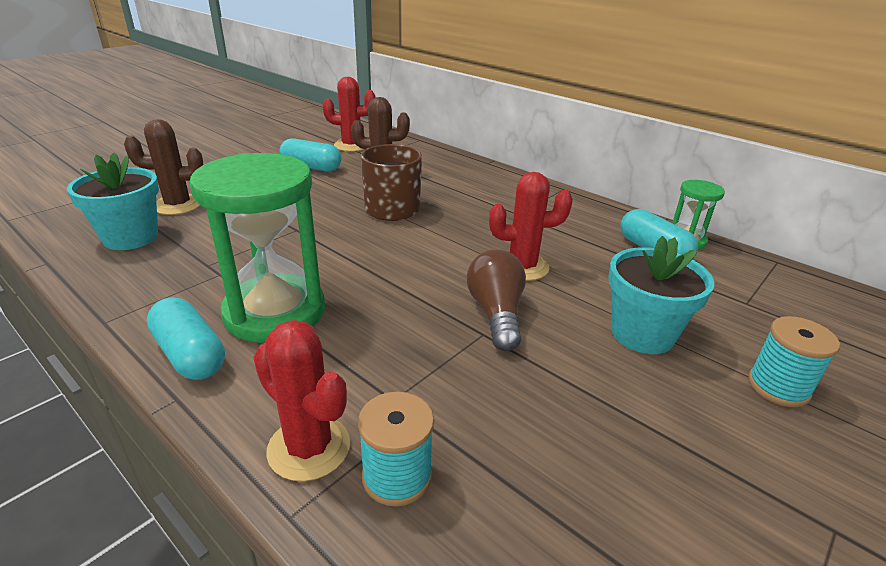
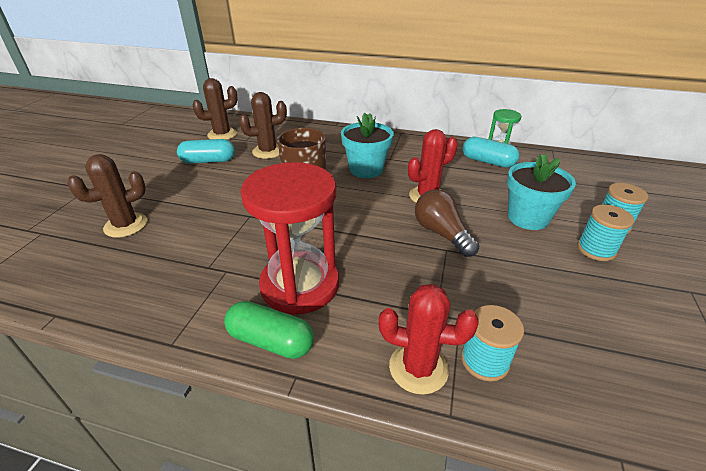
camera: 25 degrees left, 5 degrees up
turquoise flower pot [67,153,159,250] -> turquoise flower pot moved to [341,113,394,178]
turquoise capsule [147,297,225,380] -> green capsule [224,301,314,359]
green hourglass [190,153,325,343] -> red hourglass [241,162,339,315]
red cactus [323,77,376,152] -> brown cactus [192,78,238,140]
none -> turquoise spool [577,204,634,261]

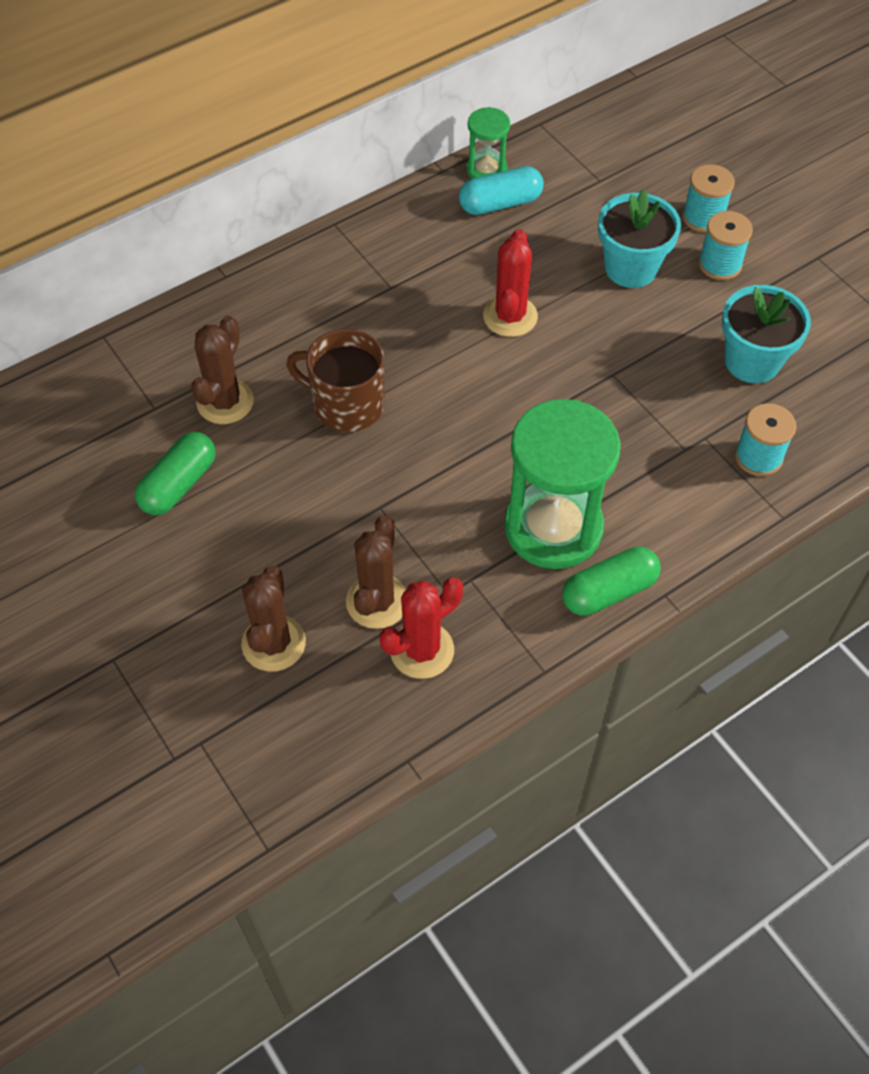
camera: 50 degrees left, 20 degrees up
turquoise capsule [177,139,235,164] -> green capsule [135,432,216,515]
brown cactus [192,78,238,140] -> brown cactus moved to [346,515,406,629]
red hourglass [241,162,339,315] -> green hourglass [504,399,621,569]
turquoise flower pot [341,113,394,178] -> turquoise flower pot moved to [722,285,811,383]
red cactus [379,284,478,395] -> red cactus moved to [380,577,463,679]
brown light bulb [415,189,479,257] -> none

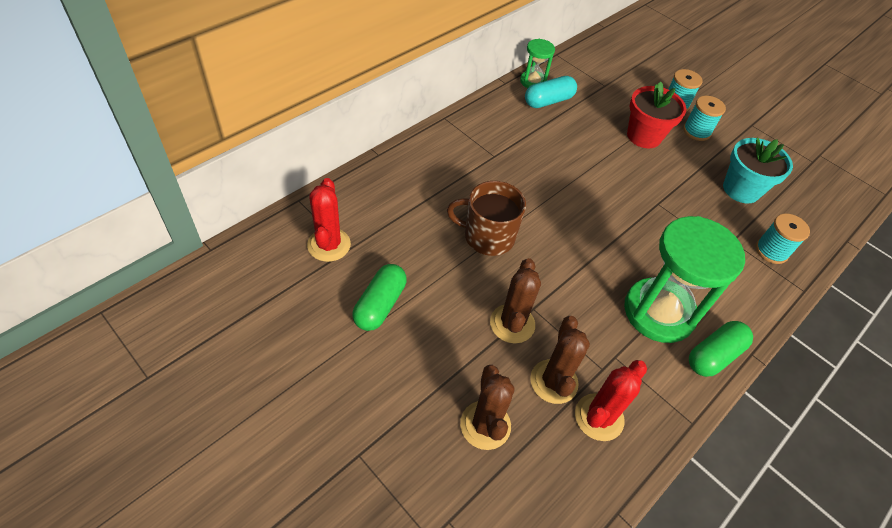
camera: 15 degrees left, 5 degrees down
brown cactus [191,316,254,424] -> brown cactus moved to [490,258,541,343]
red cactus [483,229,538,337] -> red cactus moved to [307,178,351,262]
turquoise flower pot [598,189,681,288] -> red flower pot [627,81,686,148]

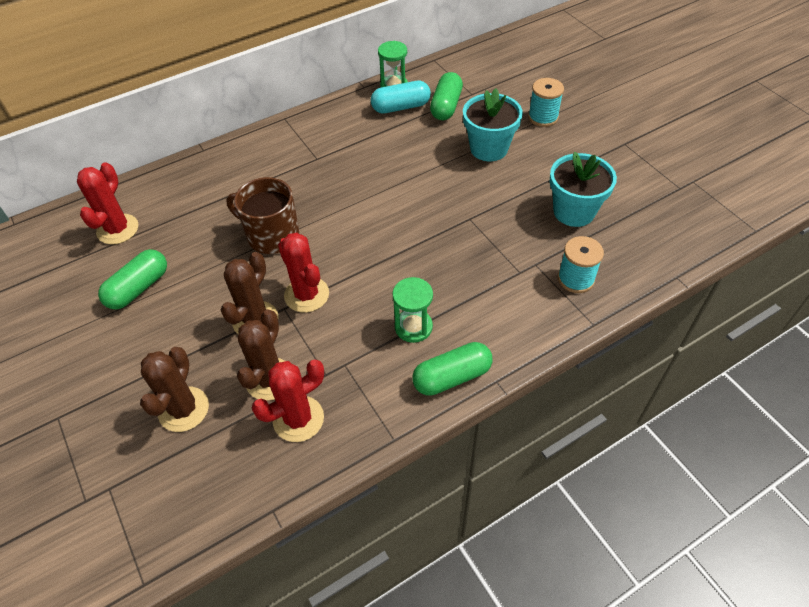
camera: 20 degrees right, 0 degrees up
green hourglass [624,216,745,343] -> green hourglass [392,277,433,343], size x0.50
red flower pot [627,81,686,148] -> turquoise flower pot [463,88,523,161]
turquoise spool [683,96,726,141] -> none
none -> red cactus [278,232,329,313]
none -> green capsule [430,72,463,120]

